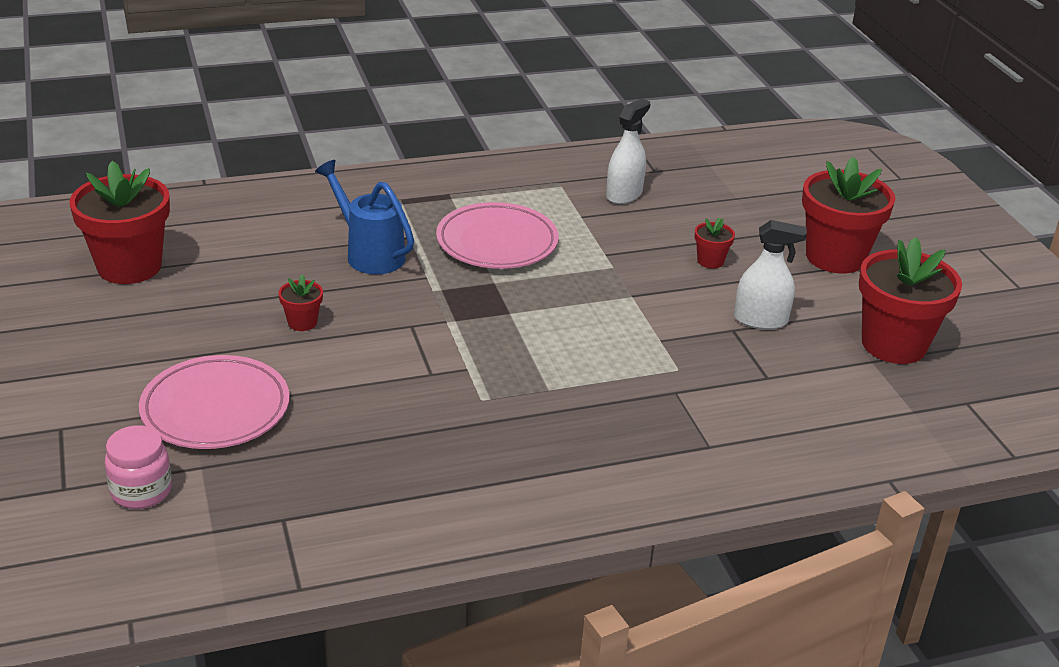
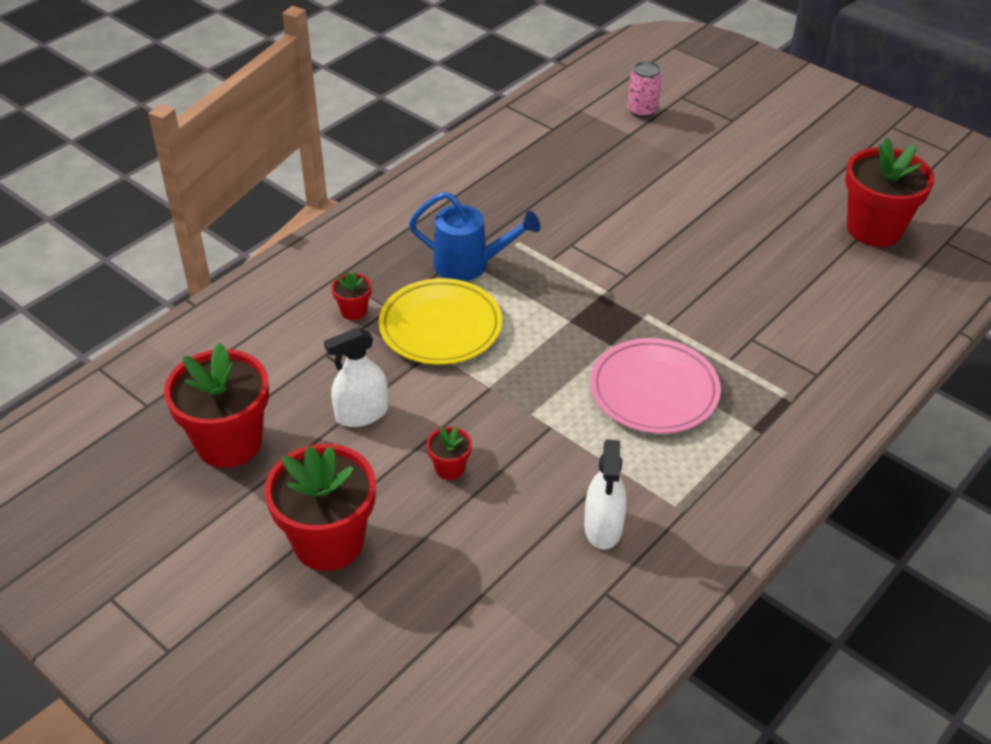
camera: 150 degrees right, 10 degrees up
pink jar [105,425,172,509] -> pink can [628,61,662,118]
pink plate [139,355,290,449] -> none
red flower pot [278,275,323,331] -> red flower pot moved to [331,271,372,320]
blue watering can [315,160,414,274] -> blue watering can moved to [409,192,540,281]
none -> yellow plate [379,278,502,365]

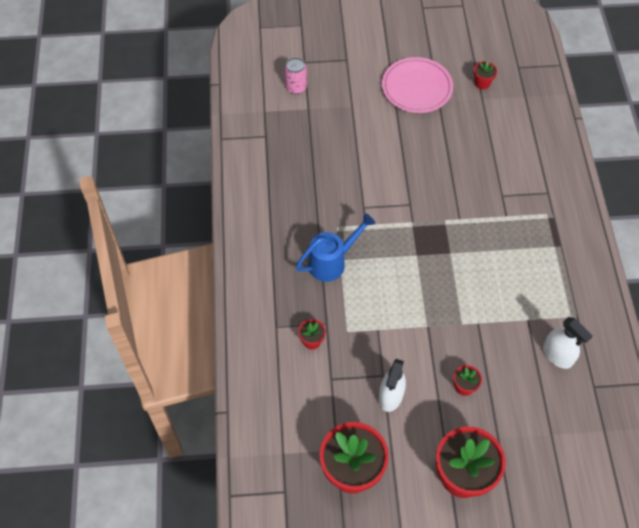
camera: 45 degrees left, 15 degrees up
yellow plate [379,278,502,365] -> none
pink plate [590,338,721,434] -> pink plate moved to [382,57,453,113]
red flower pot [845,138,935,247] -> red flower pot [474,61,497,89], size x0.44

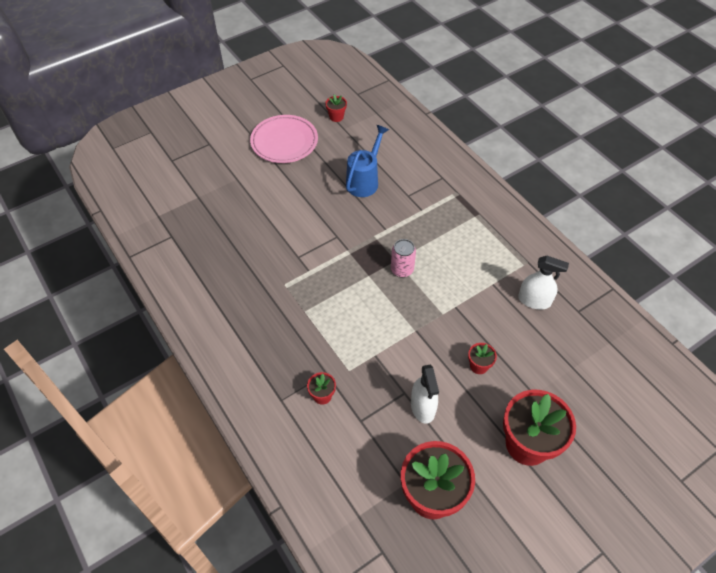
camera: 30 degrees left, 5 degrees down
pink can [285,57,307,94] -> pink can moved to [391,239,416,277]
blue watering can [296,213,376,282] -> blue watering can moved to [346,125,389,197]

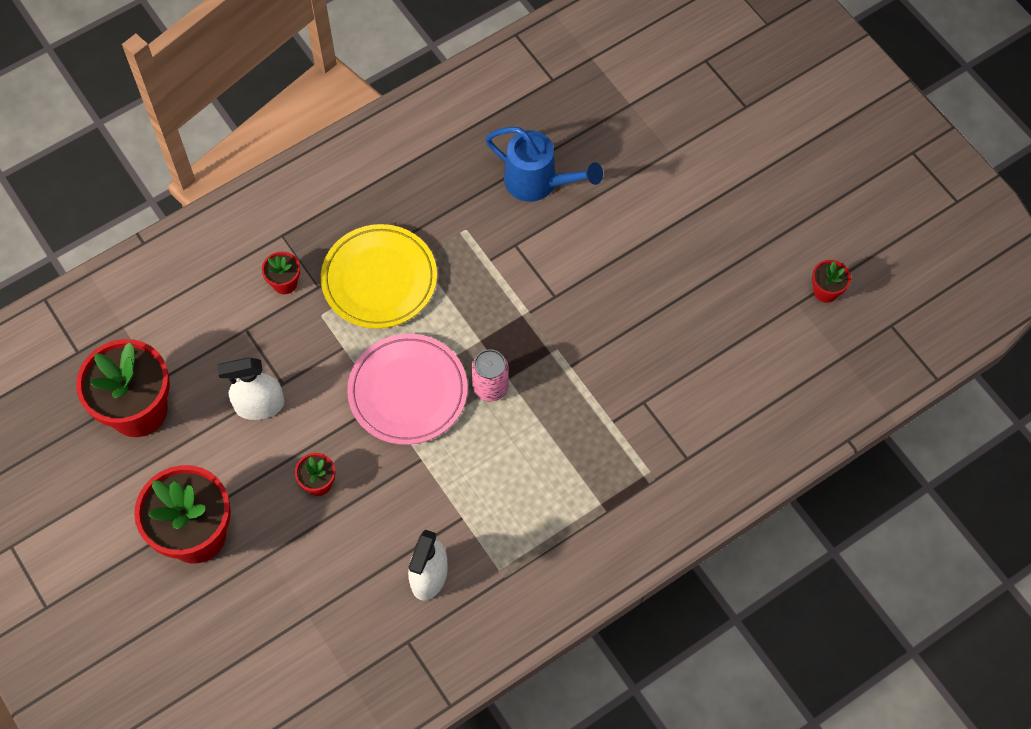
camera: 90 degrees right, 10 degrees up
pink plate [250,115,318,163] -> pink plate moved to [347,334,468,445]
blue watering can [346,125,389,197] -> blue watering can moved to [485,127,603,202]
none -> yellow plate [321,224,437,329]

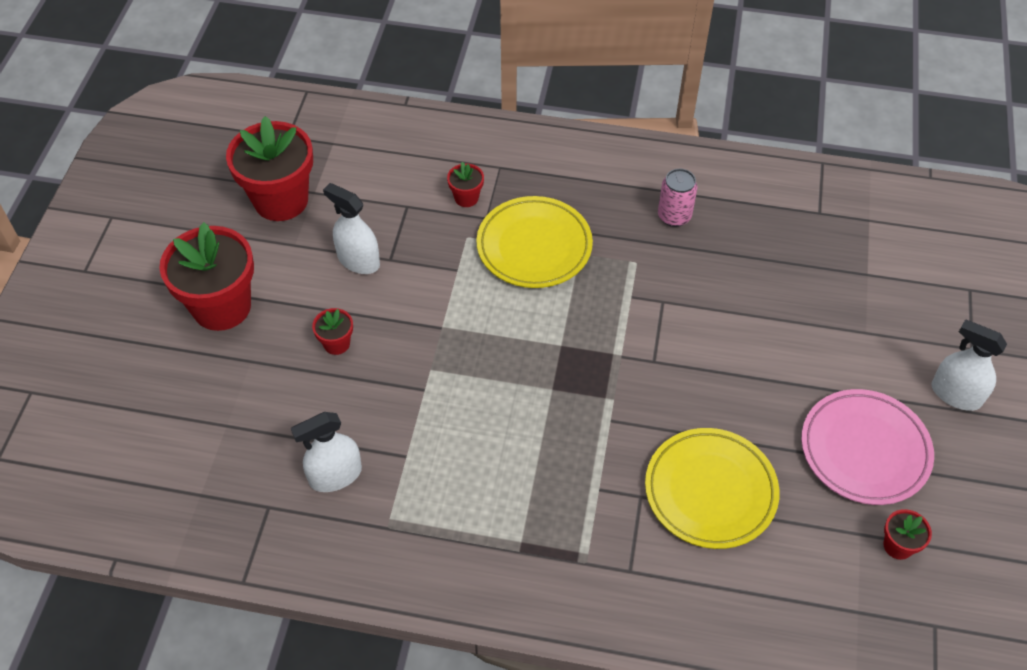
camera: 45 degrees right, 10 degrees down
pink plate [347,334,468,445] -> pink plate moved to [801,389,934,505]
pink can [471,349,509,402] -> pink can moved to [658,169,697,227]
blue watering can [485,127,603,202] -> none
none -> yellow plate [645,428,780,549]
none -> white spray bottle [932,319,1007,411]

